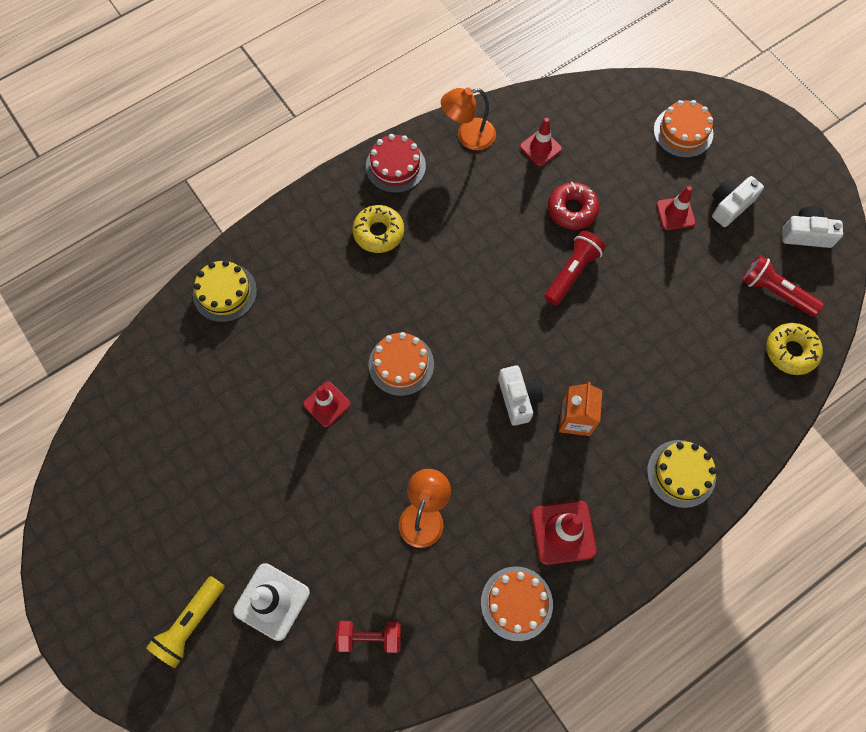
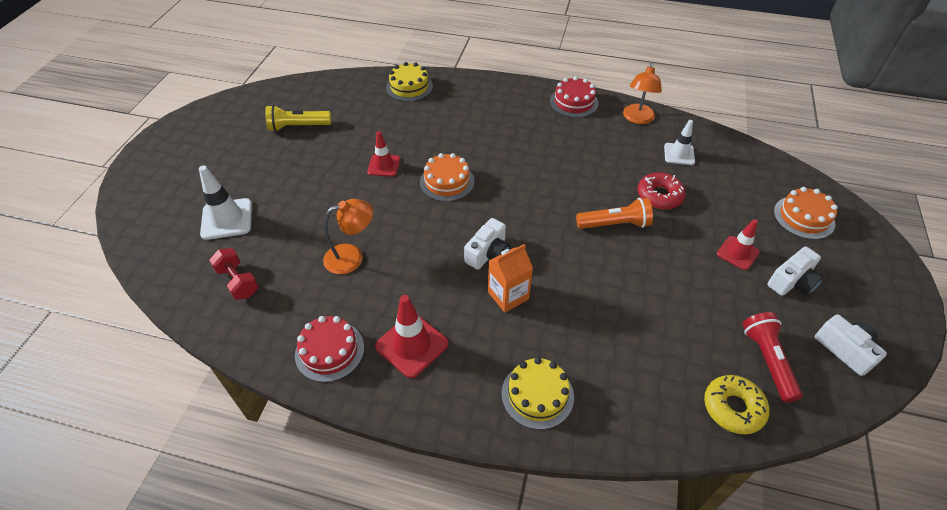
camera: 50 degrees right, 20 degrees down
yellow flashlight [146,576,225,668] -> yellow flashlight moved to [265,105,331,132]
yellow donut [352,205,404,253] -> none
orange lamp [441,88,496,150] -> orange lamp turned 105 degrees counterclockwise [623,63,662,124]
orange cake [481,566,553,641] -> red cake [295,316,364,382]
red traffic cone [520,118,562,166] -> white traffic cone [664,120,695,165]
red flashlight [544,231,606,306] -> orange flashlight [576,198,653,229]
white camera [712,176,764,227] -> white camera turned 135 degrees clockwise [767,246,823,296]

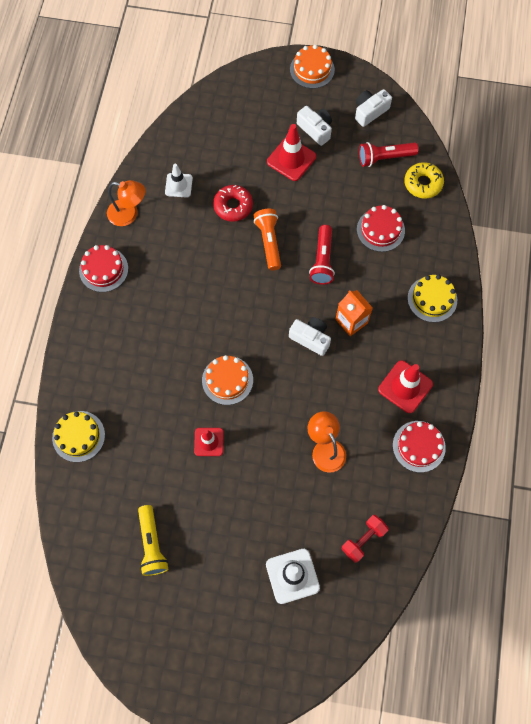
camera: 95 degrees left, 20 degrees up
red traffic cone [717,219,760,270] -> red traffic cone [267,124,316,181], size x1.52
orange cake [774,187,838,240] -> orange cake moved to [290,45,335,89]
none -> red flashlight [309,225,335,284]
none -> red cake [357,205,405,252]

